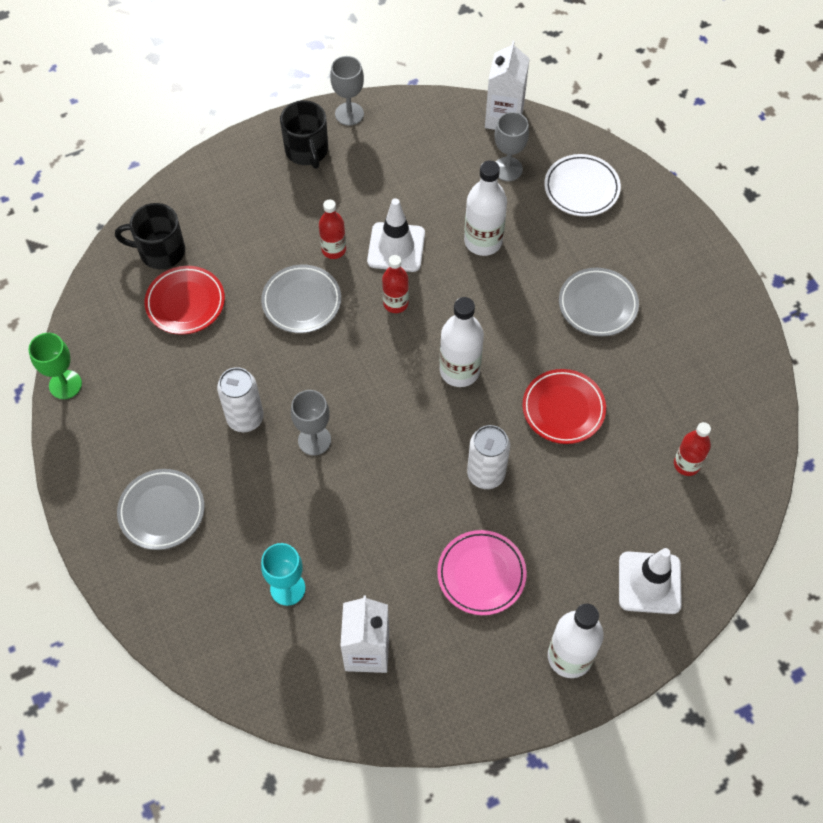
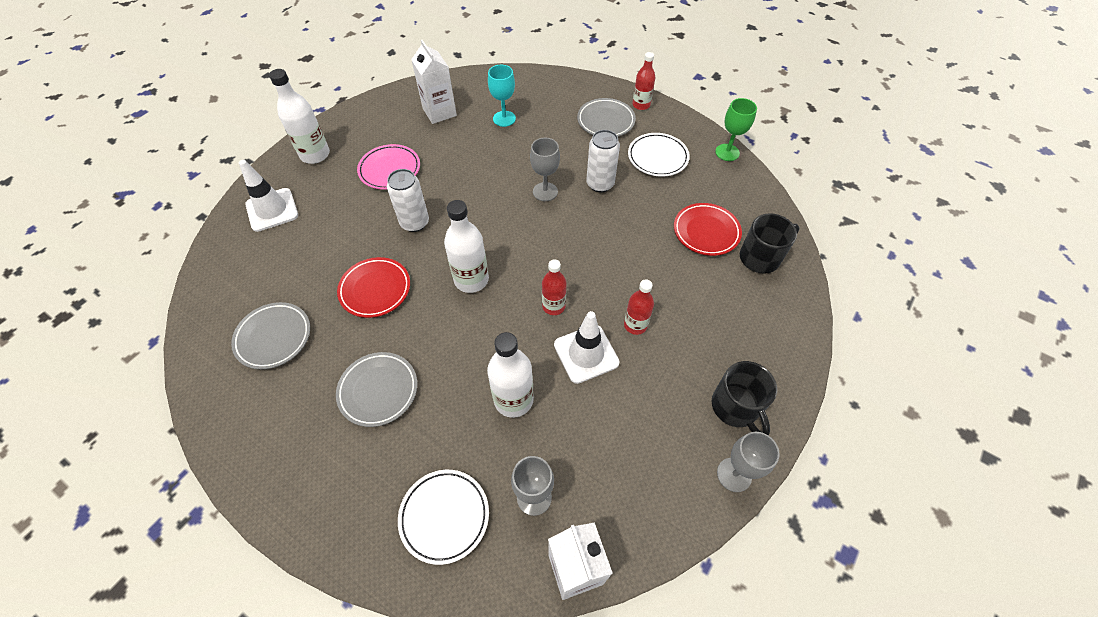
camera: 150 degrees right, 5 degrees down
grey plate [261,265,341,333] -> grey plate moved to [231,302,310,370]
black mug [280,100,328,169] -> black mug turned 150 degrees counterclockwise [712,361,777,436]
red bottle [674,422,711,476] -> red bottle moved to [632,52,655,110]
none -> white plate [628,133,690,177]

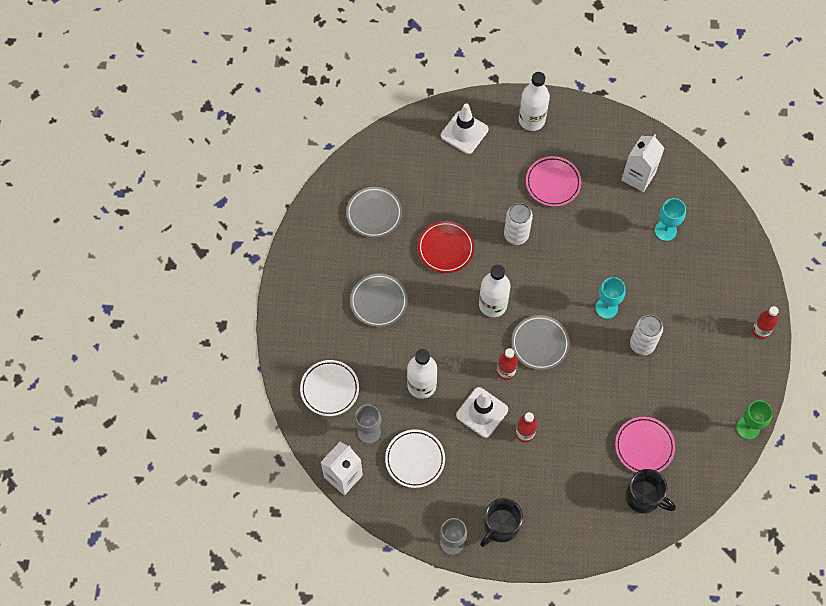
camera: 60 degrees right, 10 degrees up
grey goblet [530,138,560,201] -> turquoise goblet [595,277,625,319]
grey plate [577,98,636,136] -> grey plate moved to [511,315,570,370]
white plate [628,133,690,177] -> white plate moved to [385,429,445,488]
red plate [674,203,742,256] -> pink plate [615,417,675,473]

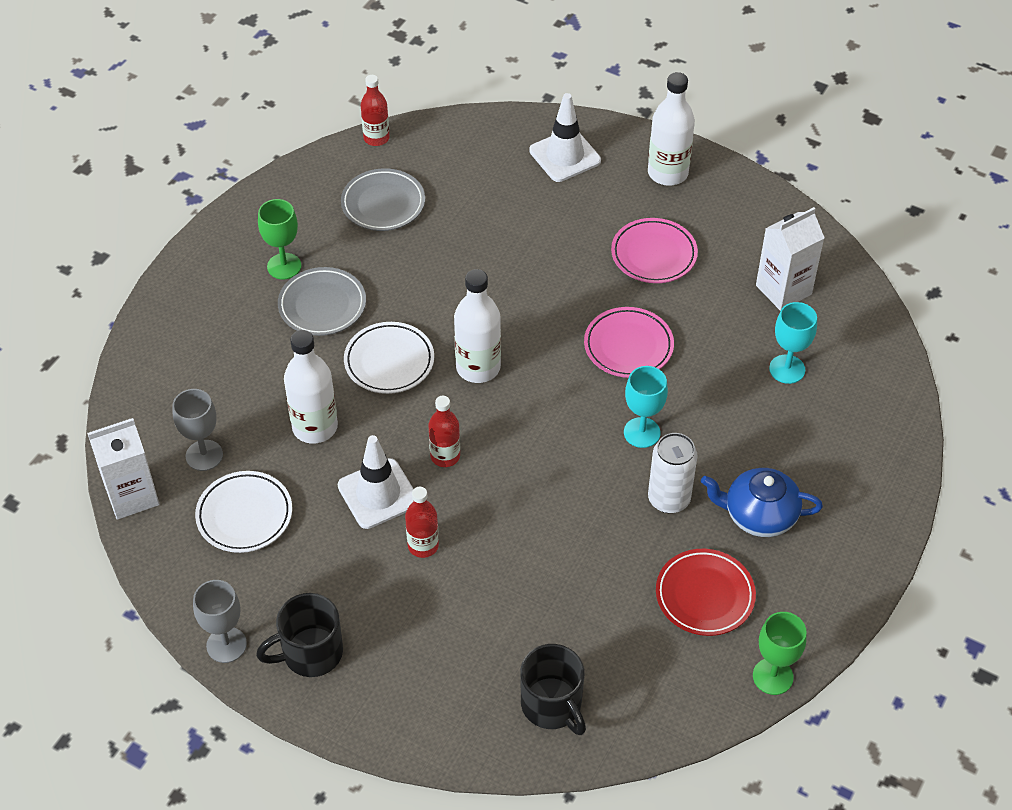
camera: 25 degrees right, 15 degrees down
white plate [300,360,359,416] -> white plate moved to [344,322,434,394]
red plate [418,221,474,273] -> red plate moved to [656,549,756,636]
white can [504,203,533,245] -> none
grey plate [511,315,570,370] -> none
pink plate [615,417,675,473] -> pink plate moved to [584,307,674,378]
red bottle [752,306,779,339] -> red bottle moved to [361,75,390,146]
none -> green goblet [258,199,302,279]
none -> blue teapot [701,468,823,537]

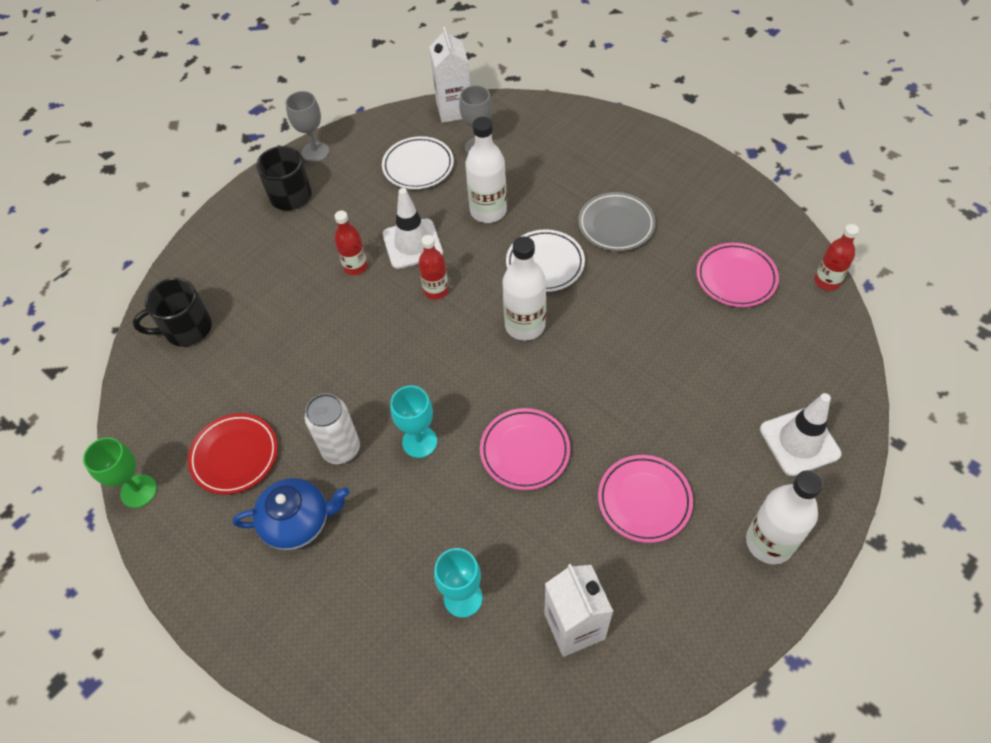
camera: 105 degrees right, 5 degrees up
green goblet [258,199,302,279] -> none
grey plate [341,168,425,231] -> pink plate [696,243,779,307]
blue teapot [701,468,823,537] -> blue teapot turned 60 degrees clockwise [233,478,350,550]

